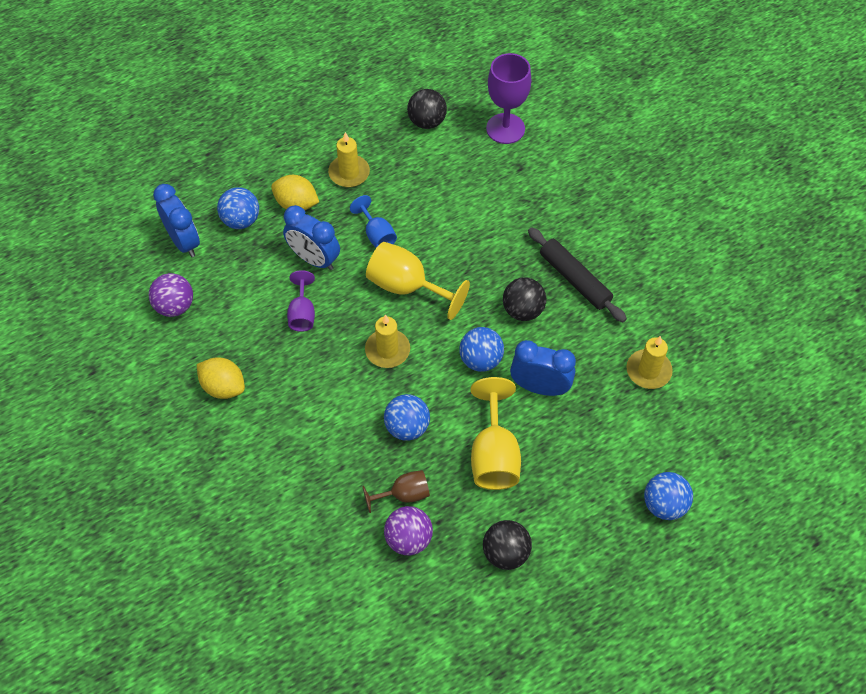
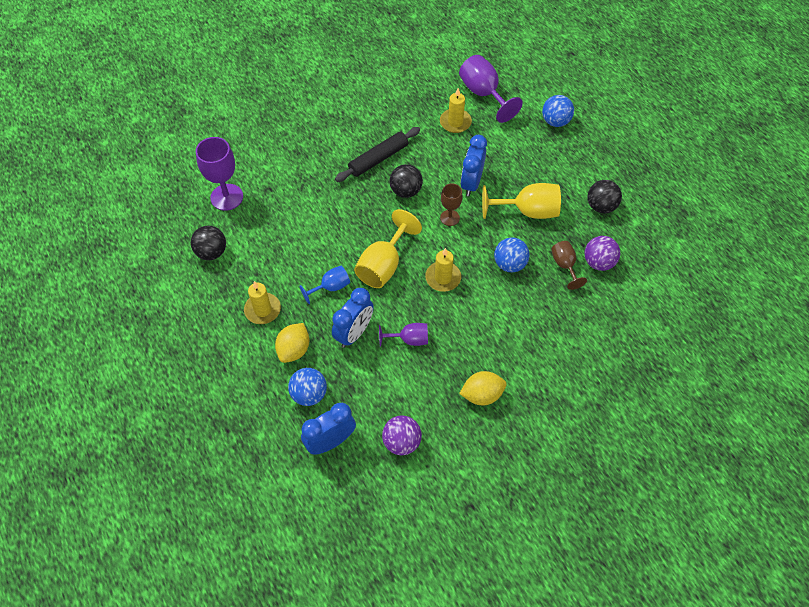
camera: 90 degrees left, 0 degrees up
yellow lemon [197,357,245,399] -> yellow lemon turned 45 degrees clockwise [459,371,507,405]
blue ball [459,327,504,372] -> brown goblet [440,183,463,226]
none -> purple goblet [459,55,523,123]

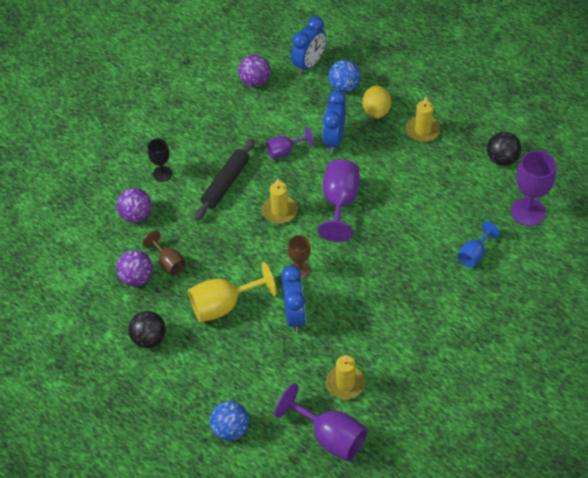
camera: 160 degrees right, 5 degrees down
blue goblet [300,266,350,304] -> blue goblet moved to [457,221,500,268]
black rolling pin [335,127,420,182] -> black rolling pin moved to [194,139,255,220]
yellow goblet [354,209,422,288] -> purple goblet [318,159,360,242]
black ball [390,164,423,198] -> none
yellow lemon [459,371,507,405] -> none
blue ball [494,237,530,272] -> none
none -> purple ball [116,188,152,223]
none -> black goblet [148,138,173,182]

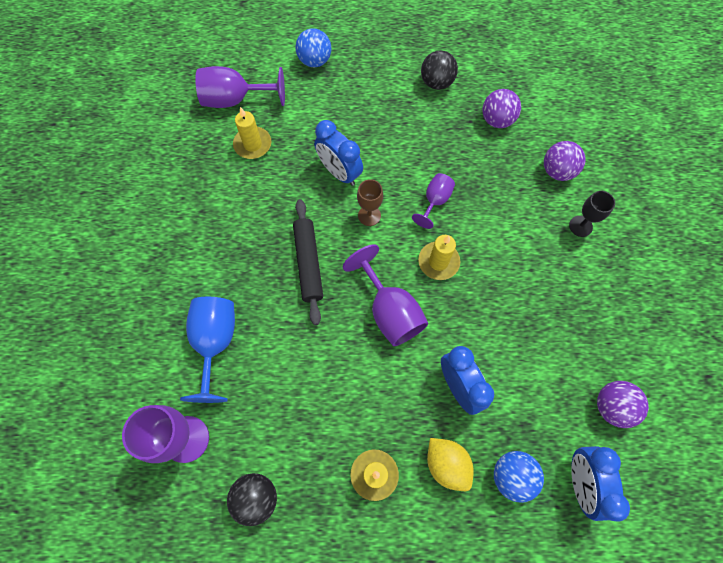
camera: 140 degrees right, 15 degrees up
brown goblet [143,231,186,276] -> none
yellow goblet [188,262,277,322] -> none
black rolling pin [194,139,255,220] -> black rolling pin moved to [293,199,323,325]
purple goblet [266,127,314,159] -> purple goblet moved to [412,173,455,229]
blue goblet [457,221,500,268] -> blue goblet [180,297,235,403], size x1.69

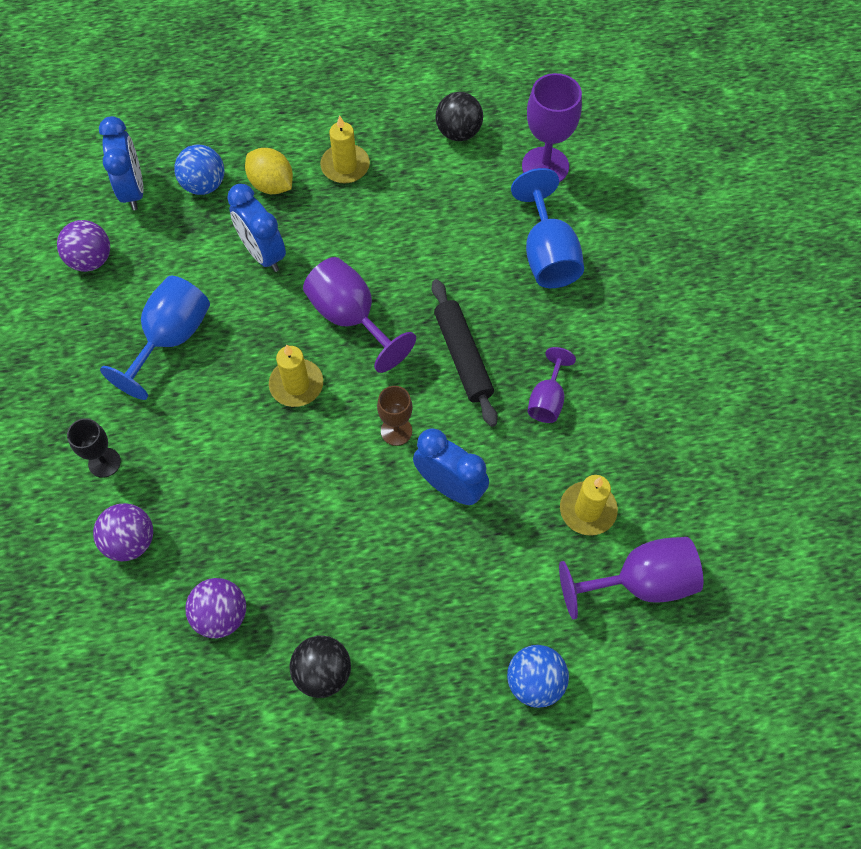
camera: 170 degrees right, 5 degrees down
purple goblet [412,173,455,229] -> purple goblet moved to [527,347,576,423]
none -> blue goblet [100,276,210,400]

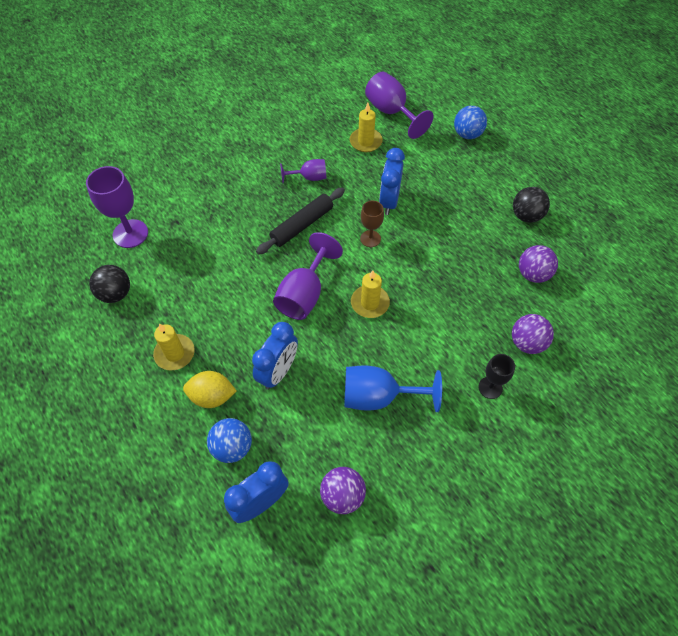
camera: 115 degrees left, 5 degrees down
yellow lemon [245,148,293,194] -> yellow lemon turned 75 degrees clockwise [183,371,237,408]
blue goblet [511,168,584,288] -> none

